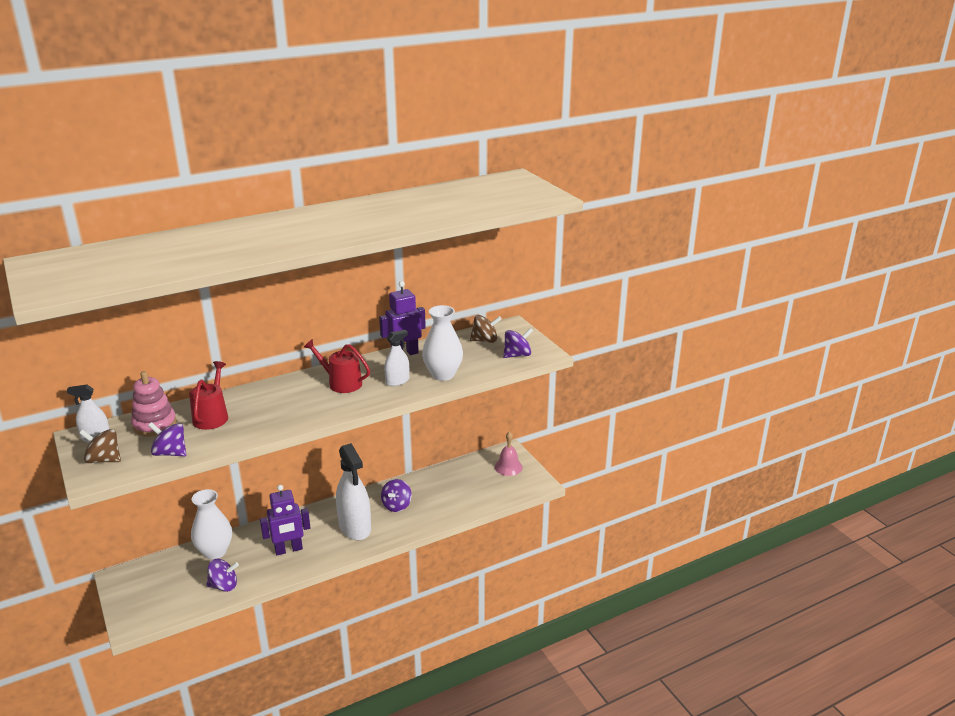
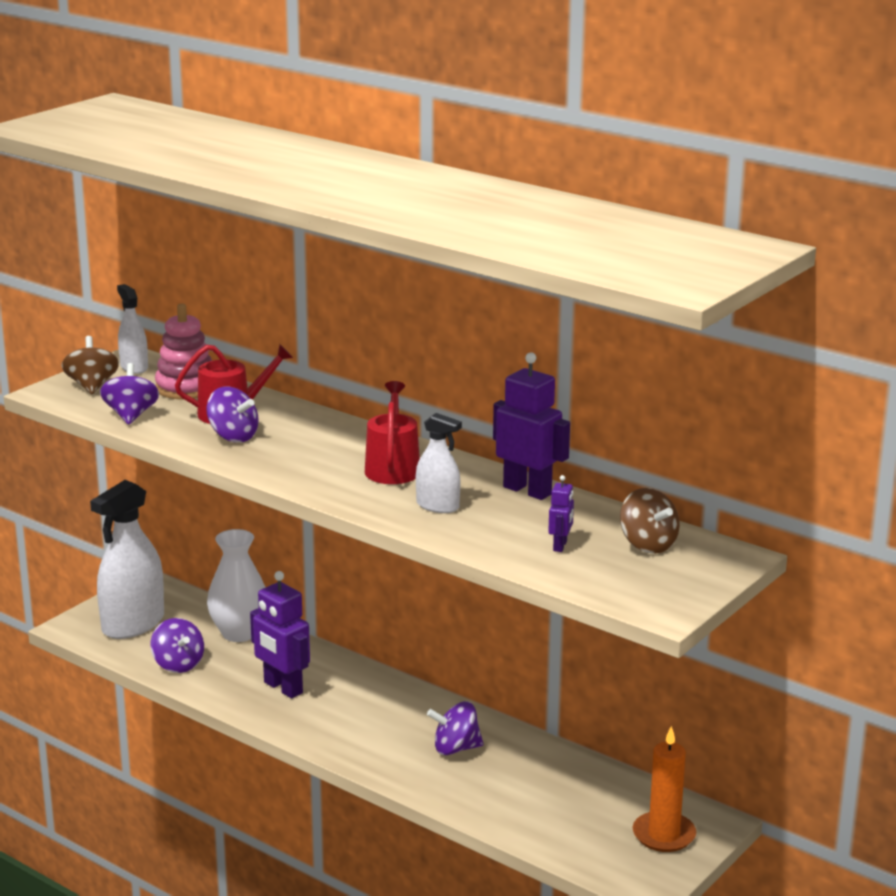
camera: 65 degrees right, 5 degrees down
white spray bottle [336,443,371,540] -> white spray bottle moved to [90,480,164,639]
white vase [422,305,463,381] -> none
pink bell [495,432,523,476] -> orange candle [633,726,696,852]
purple spinning top [503,328,533,358] -> purple spinning top moved to [206,387,259,442]
none -> purple robot [548,475,574,552]

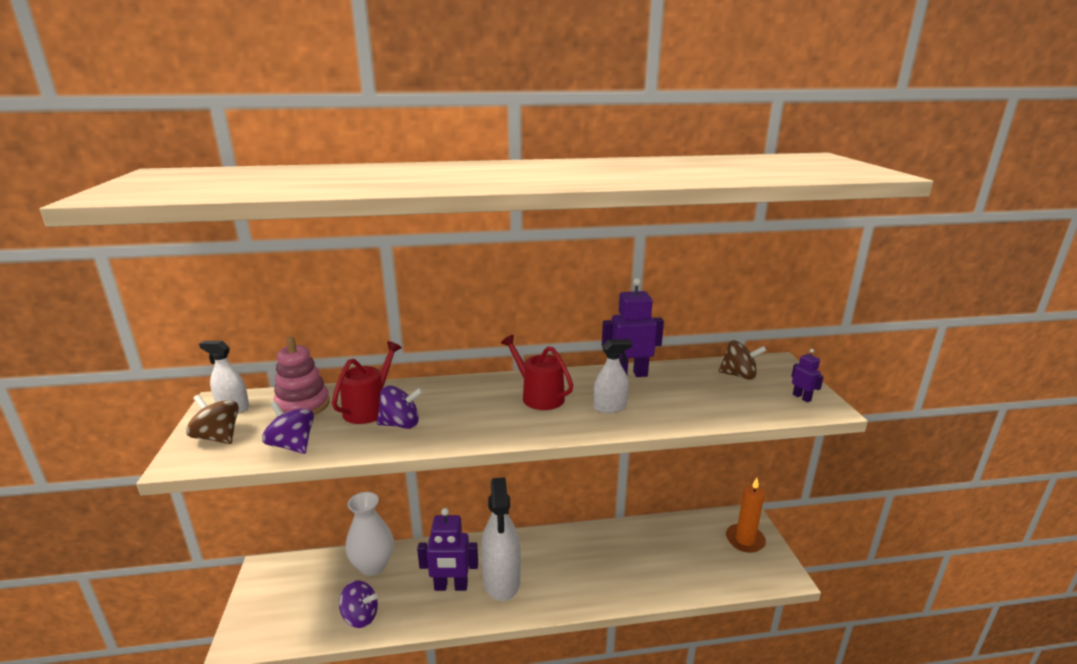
camera: 45 degrees left, 0 degrees up
white spray bottle [90,480,164,639] -> white spray bottle moved to [481,477,521,601]
purple spinning top [427,701,484,755] -> none
purple robot [548,475,574,552] -> purple robot moved to [791,349,824,402]

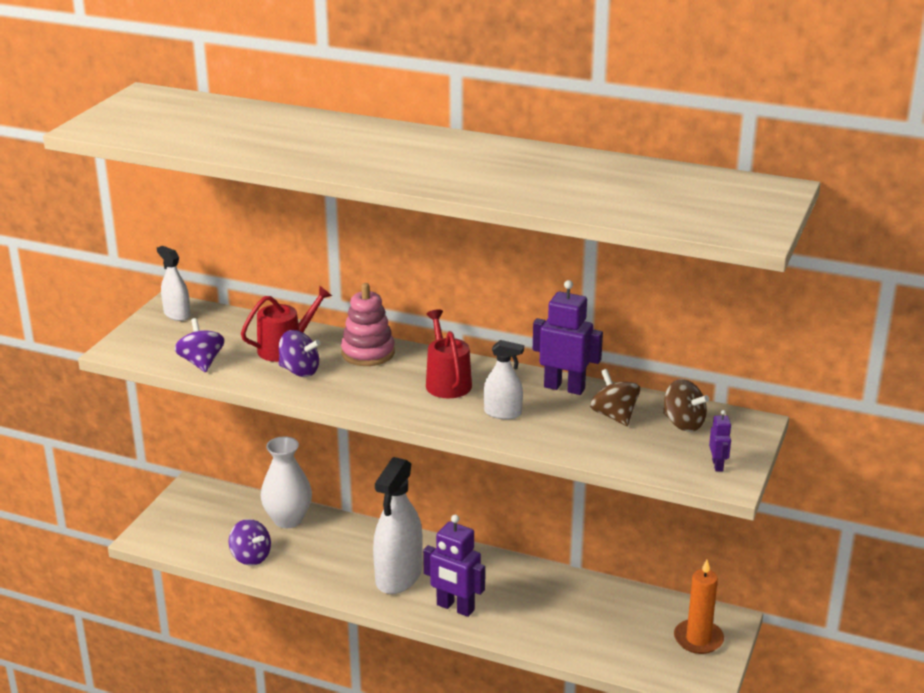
camera: 30 degrees right, 5 degrees up
brown spinning top [186,395,239,444] -> brown spinning top moved to [590,369,640,426]
pink stacking toy [273,337,330,415] -> pink stacking toy moved to [341,283,395,366]
purple robot [417,508,478,591] -> purple robot moved to [423,515,485,617]

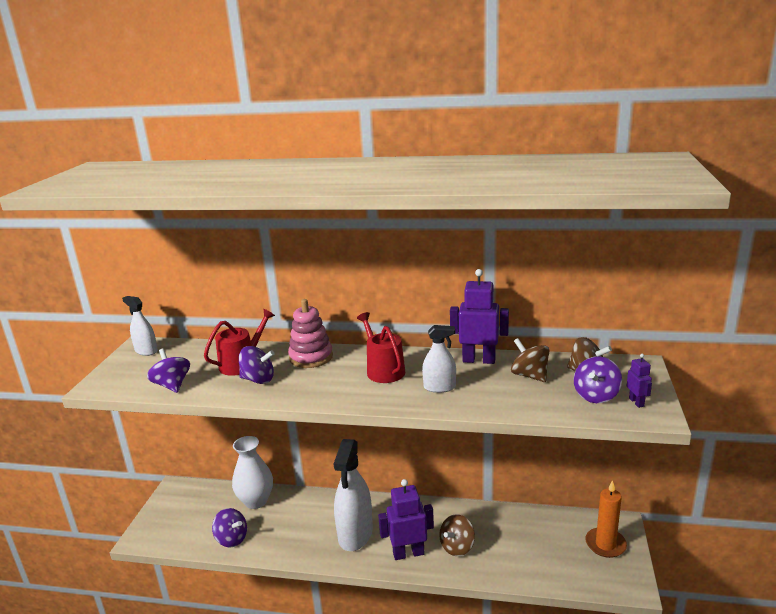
camera: 10 degrees left, 5 degrees down
purple robot [423,515,485,617] -> purple robot turned 150 degrees clockwise [378,479,434,560]
none -> brown spinning top [439,514,475,556]
none -> purple spinning top [574,356,622,403]

